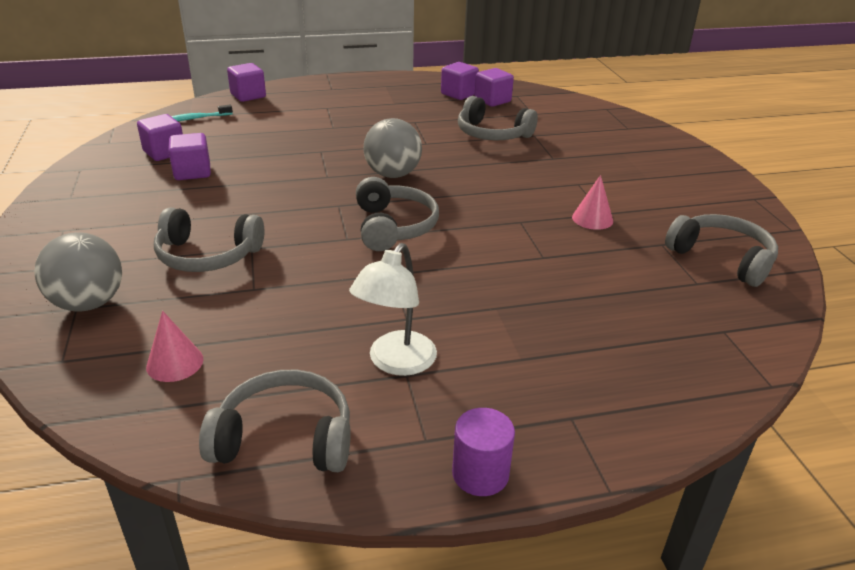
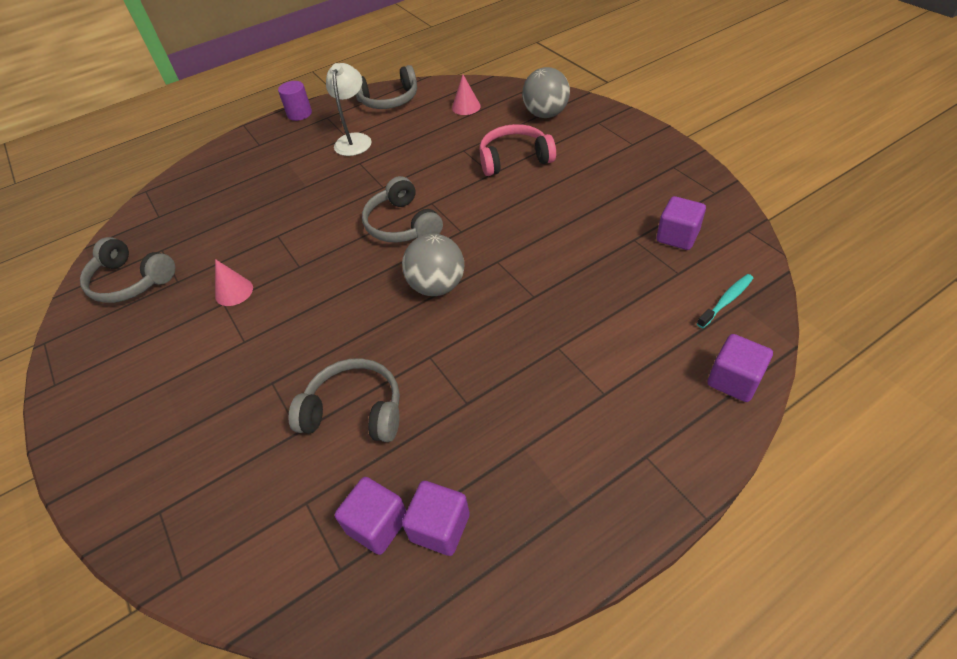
camera: 165 degrees right, 15 degrees up
grey headphones [154,207,264,272] -> pink headphones [479,124,556,176]
purple cube [168,133,211,180] -> none

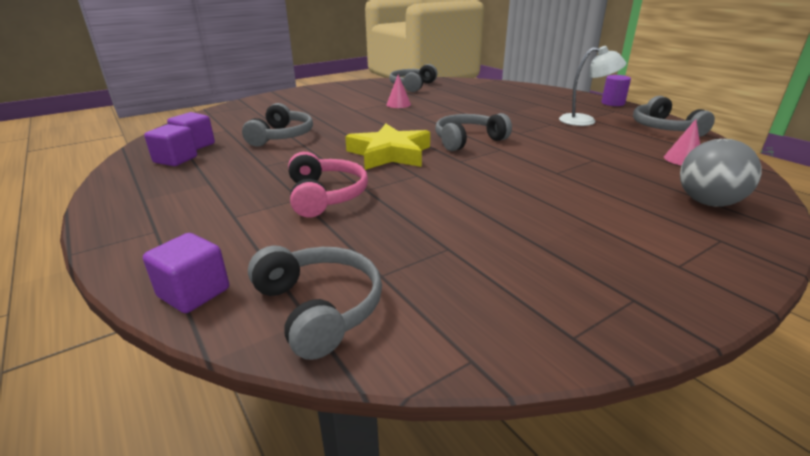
camera: 85 degrees right, 20 degrees down
grey ball [402,234,464,296] -> yellow star [345,124,430,170]
pink headphones [479,124,556,176] -> pink headphones moved to [288,152,368,217]
purple cube [656,196,706,250] -> none
turquoise toothbrush [697,274,753,328] -> grey headphones [248,246,382,360]

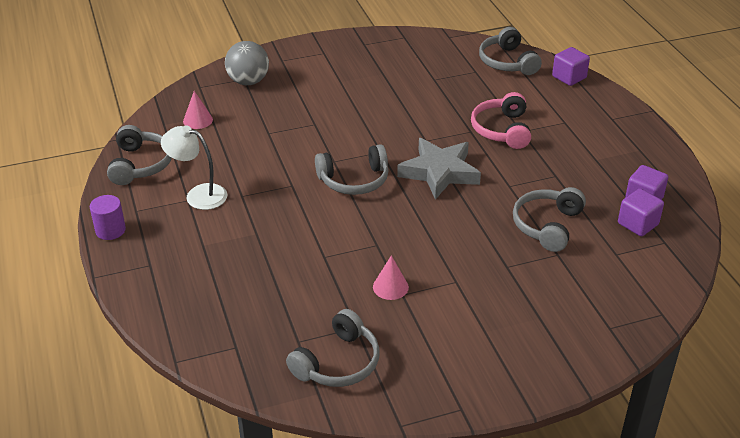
camera: 165 degrees left, 10 degrees up
yellow star [345,124,430,170] -> grey star [397,138,481,200]

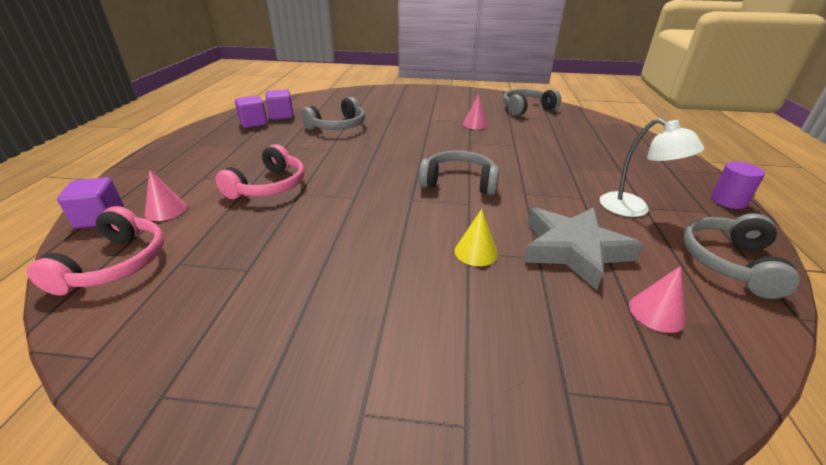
camera: 155 degrees left, 5 degrees down
grey ball [225,41,269,85] -> none
grey star [397,138,481,200] -> grey star moved to [524,207,643,290]
grey headphones [479,27,542,75] -> pink headphones [27,206,164,295]
none -> pink cone [145,170,187,221]
none -> yellow cone [455,209,498,266]

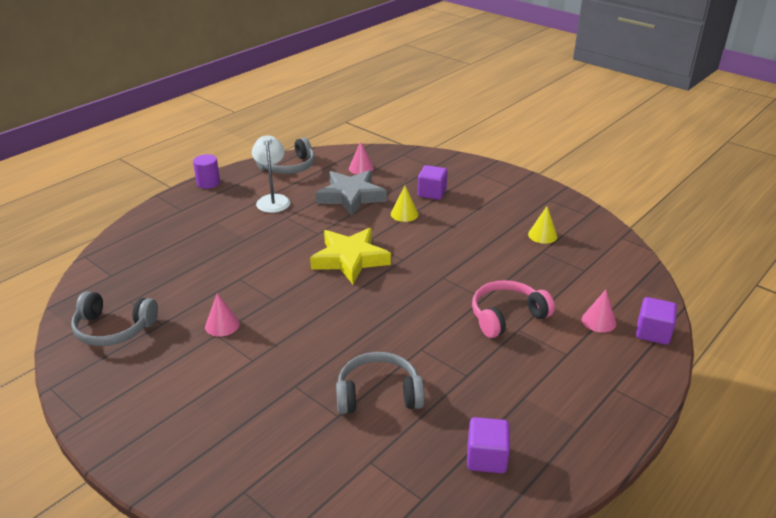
camera: 145 degrees left, 0 degrees up
pink headphones [27,206,164,295] -> none
purple cube [265,89,293,120] -> purple cube moved to [418,165,448,200]
grey headphones [419,151,499,195] -> yellow star [310,228,391,284]
none -> yellow cone [528,206,557,244]

